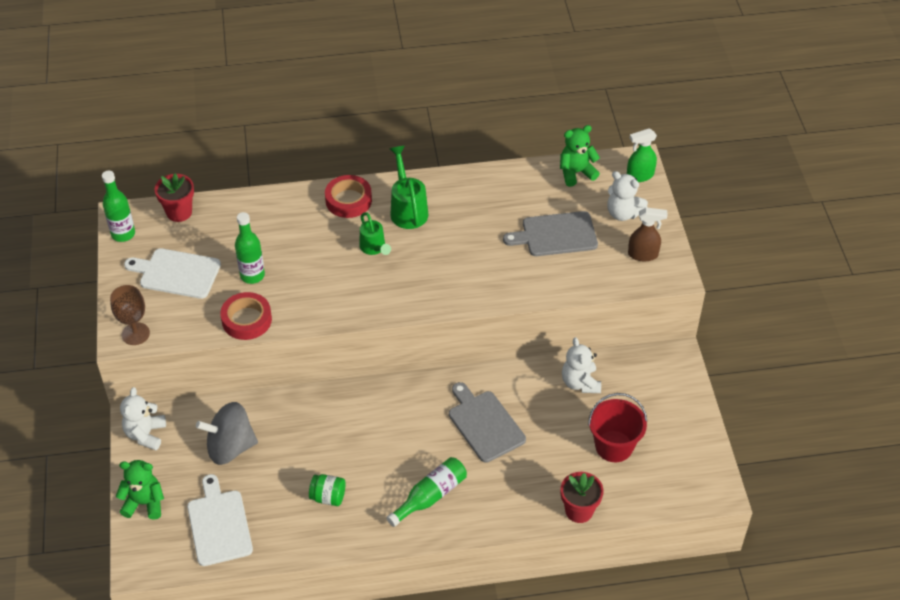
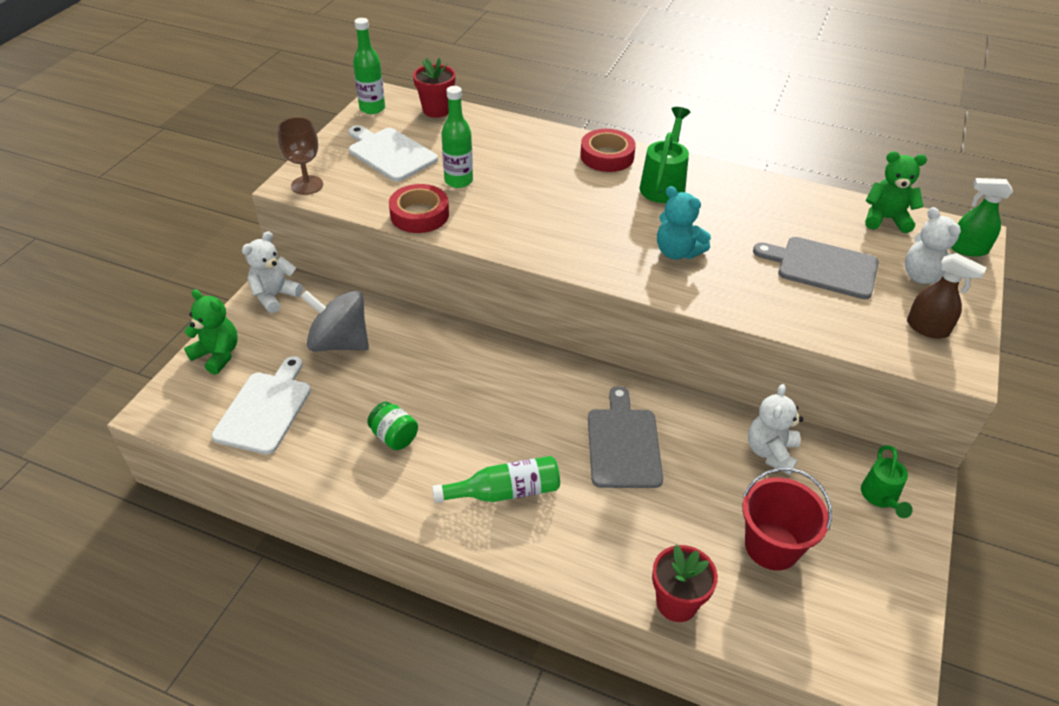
camera: 30 degrees right, 5 degrees down
green watering can [359,212,391,255] -> green watering can moved to [861,445,913,518]
none -> turquoise teddy bear [657,186,711,259]

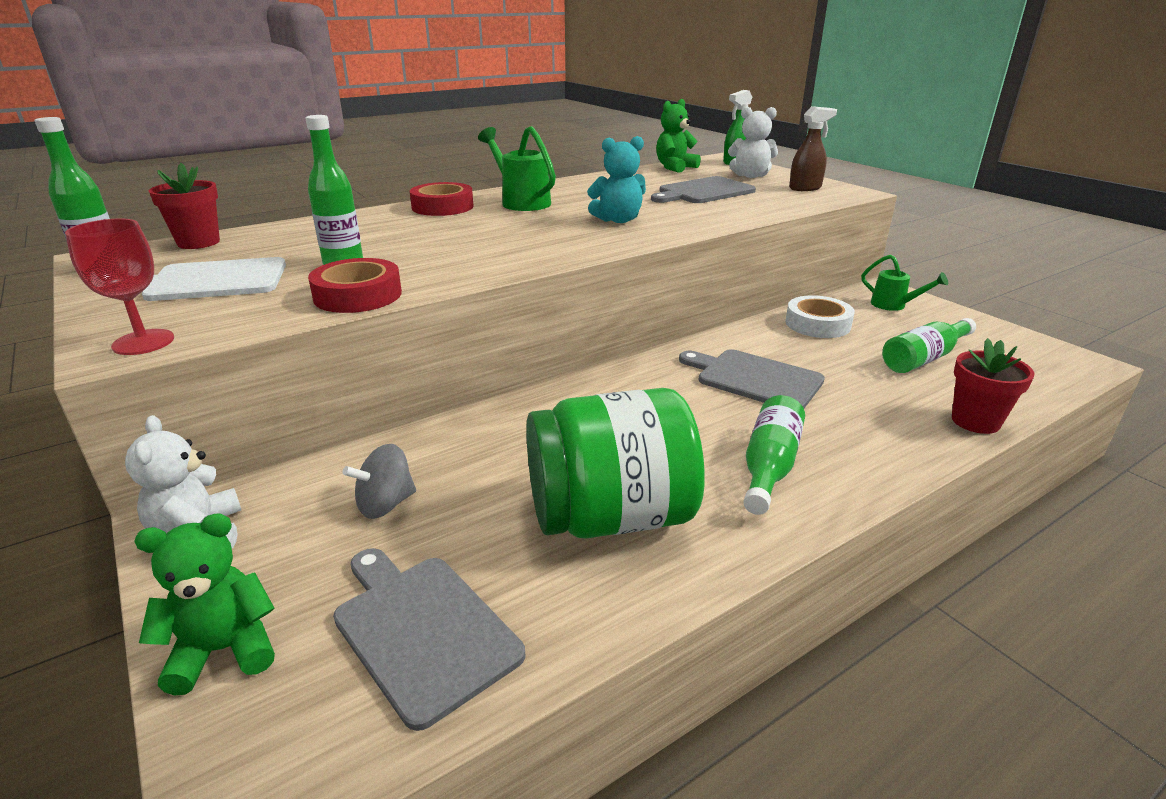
camera: 55 degrees left, 15 degrees down
white cutting board [211,356,311,455] -> grey cutting board [333,548,526,731]
brown goblet [278,117,323,195] -> red goblet [65,218,174,355]
grey spinning top [301,290,369,351] -> grey spinning top [343,444,416,519], size x0.61
green jar [367,402,418,450] -> green jar [526,388,705,539], size x2.40
red bucket [742,467,832,570] -> green bottle [882,318,976,373]
white teddy bear [748,384,804,475] -> white tape [785,295,855,338]

